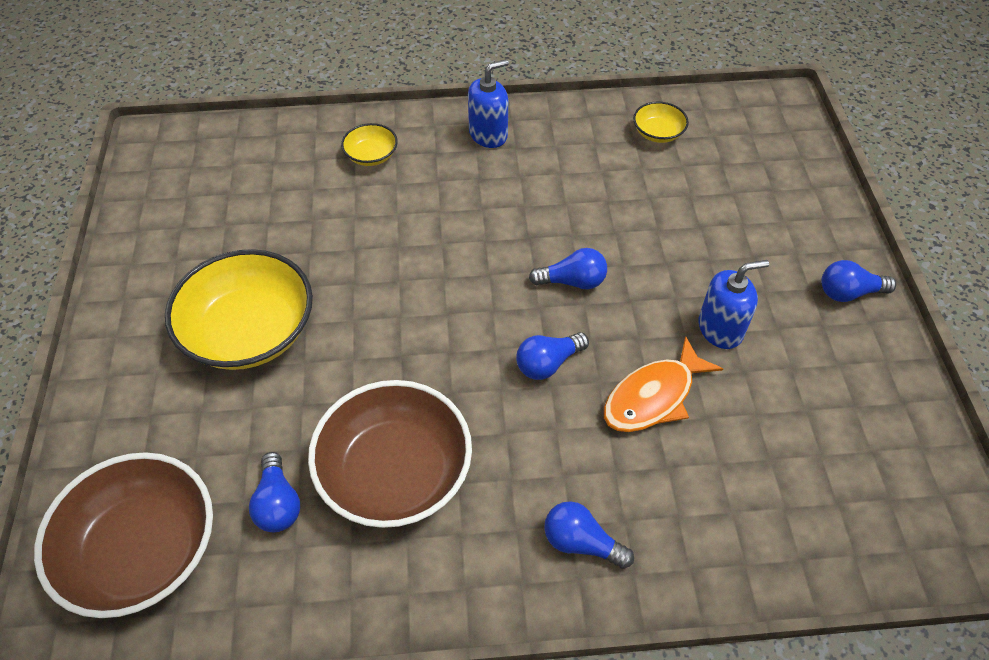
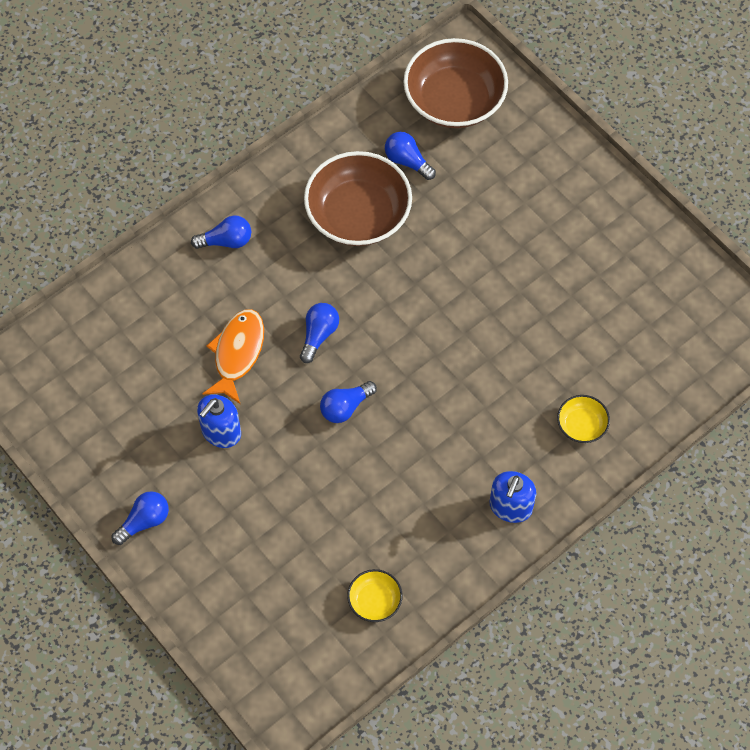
camera: 145 degrees right, 10 degrees up
yellow bowl [165,249,313,370] -> none

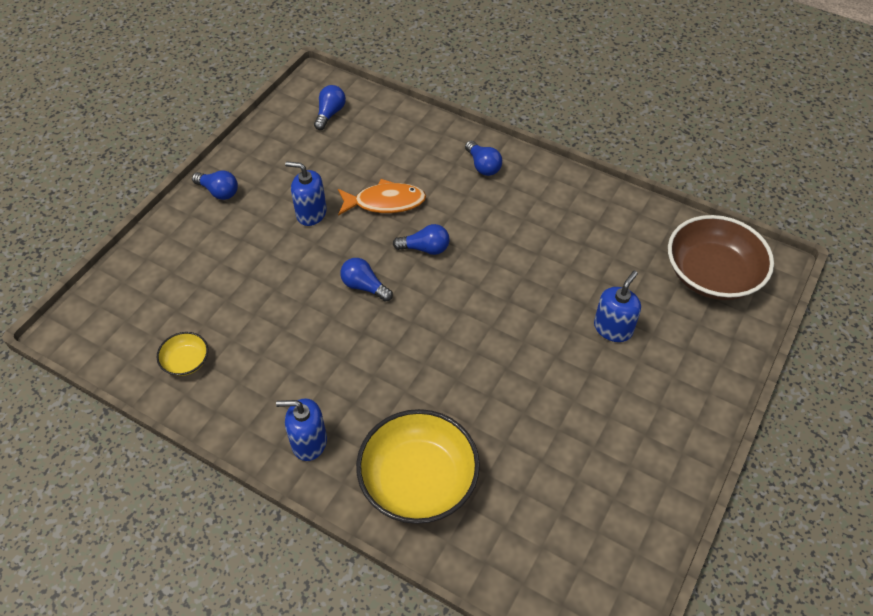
camera: 70 degrees right, 10 degrees down
brown bowl [304,151,412,246] -> none
blue light bulb [385,132,436,180] -> blue light bulb moved to [314,85,346,130]
yellow bowl [557,395,610,443] -> yellow bowl [356,409,480,524], size x2.16
none -> blue soap dispenser [594,271,641,342]

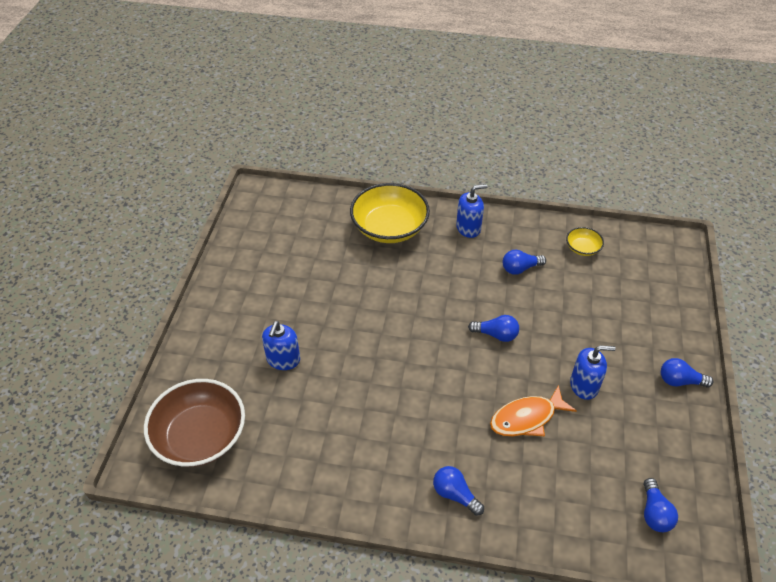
camera: 160 degrees right, 5 degrees down
blue light bulb [393,224,450,255] -> blue light bulb moved to [503,250,546,275]

